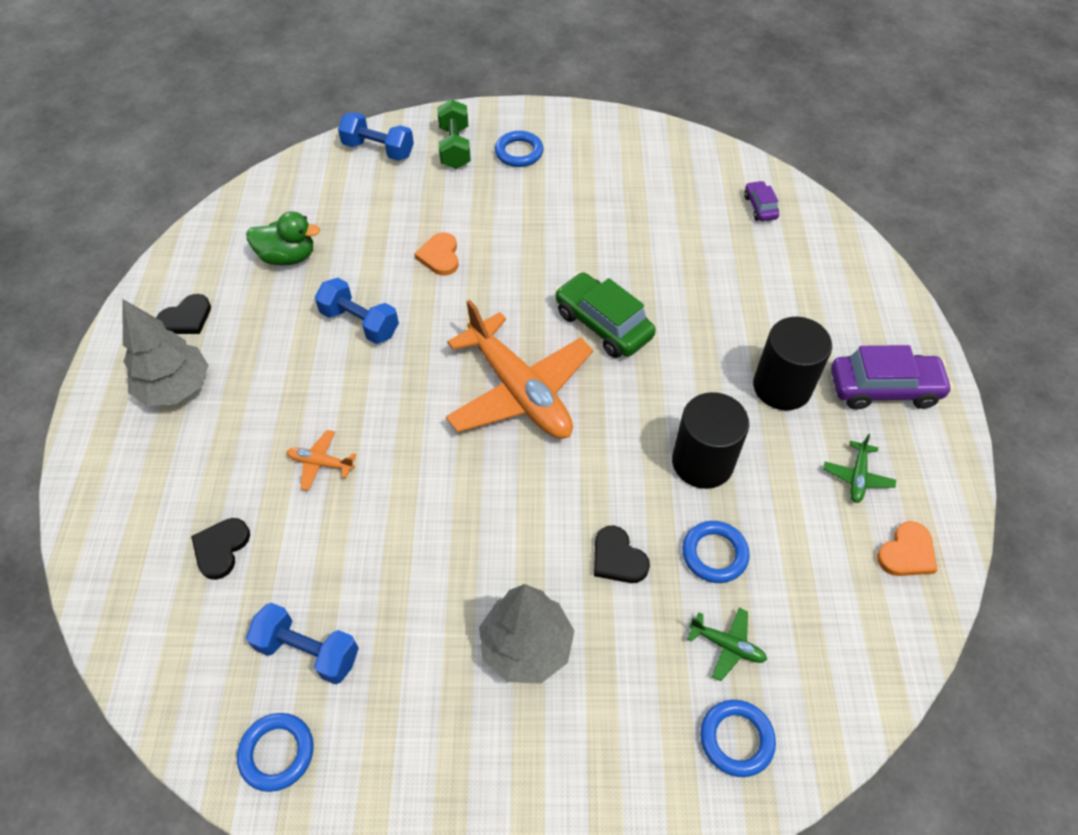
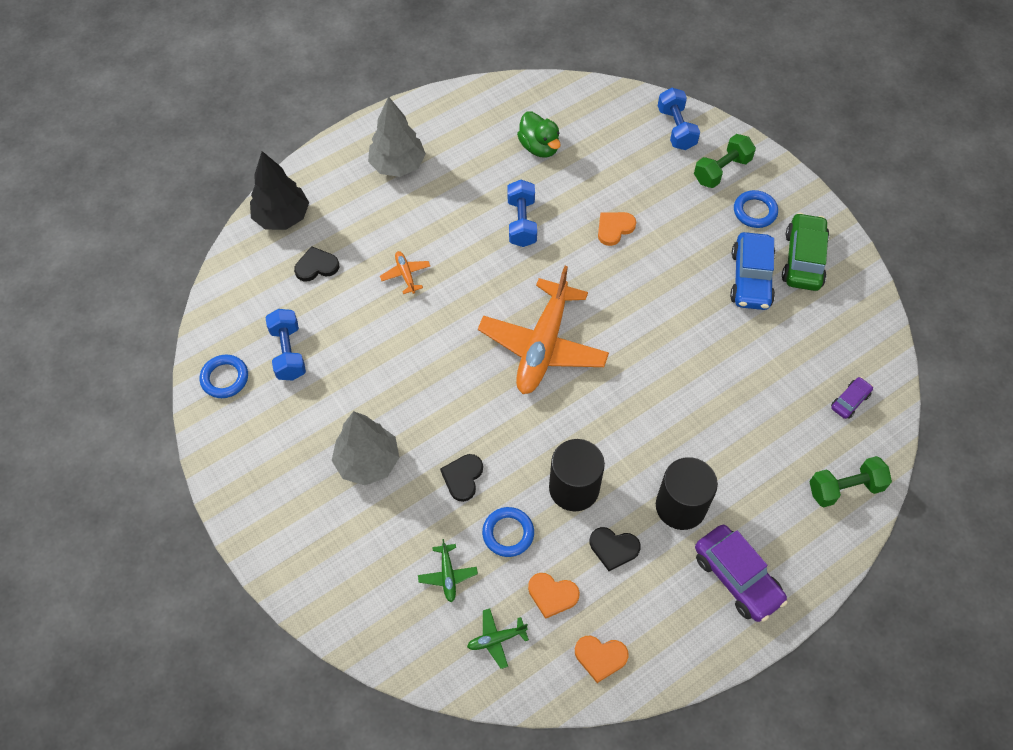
camera: 55 degrees right, 5 degrees up
black heart [156,294,211,334] -> black heart moved to [590,527,641,571]
green car [555,272,656,358] -> green car moved to [782,212,829,291]
blue ring [700,700,776,777] -> none
green plane [823,434,896,503] -> green plane moved to [467,609,529,669]
none -> black tree [250,151,309,230]
none -> orange heart [528,573,580,619]
none -> blue car [730,232,775,310]
none -> green dumbbell [809,456,892,507]

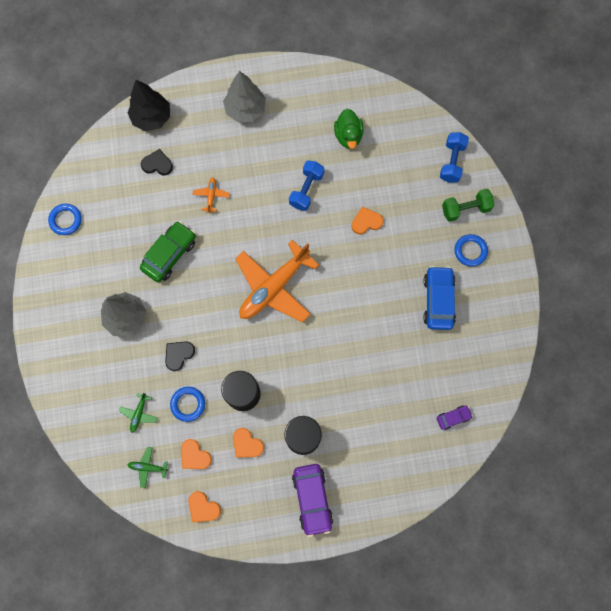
camera: 25 degrees right, 15 degrees up
blue dumbbell [265,309,306,381] -> none
black heart [590,527,641,571] -> orange heart [233,428,264,458]
blue car [730,232,775,310] -> blue car turned 150 degrees clockwise [423,266,456,330]
green car [782,212,829,291] -> green car moved to [140,221,196,282]
green dumbbell [809,456,892,507] -> none

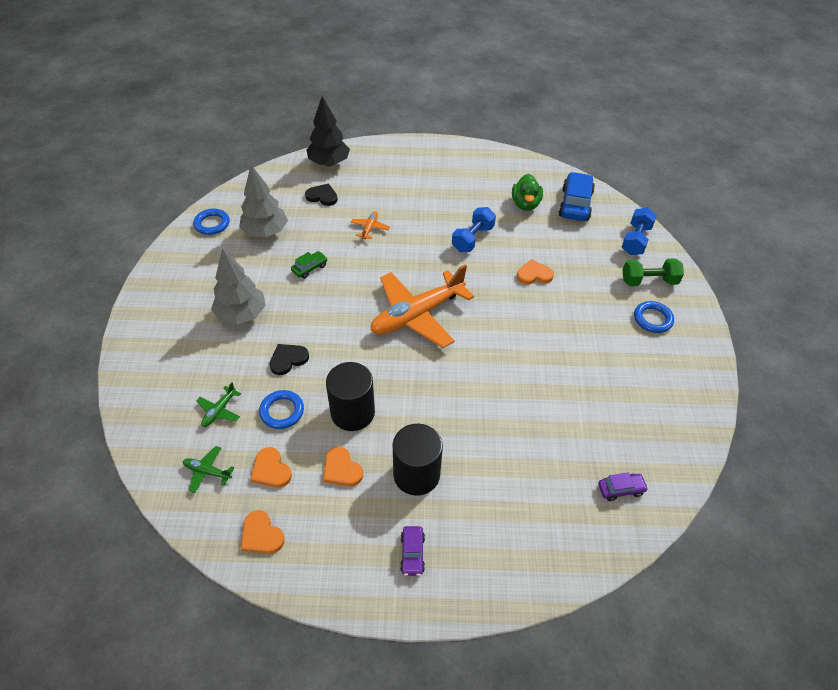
camera: 10 degrees right, 25 degrees down
green car [140,221,196,282] -> green car [291,251,327,279], size x0.52
grey tree [223,71,266,123] -> grey tree moved to [239,165,288,237]
purple car [292,464,333,537] -> purple car [400,526,425,576], size x0.52
blue car [423,266,456,330] -> blue car moved to [559,172,595,221]

